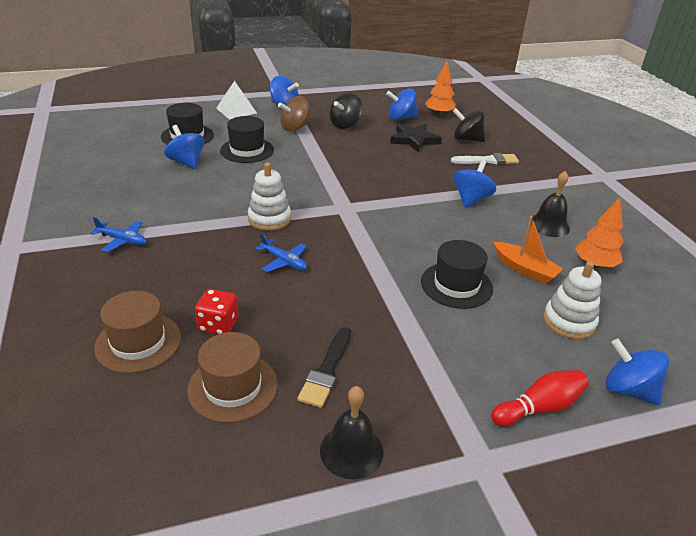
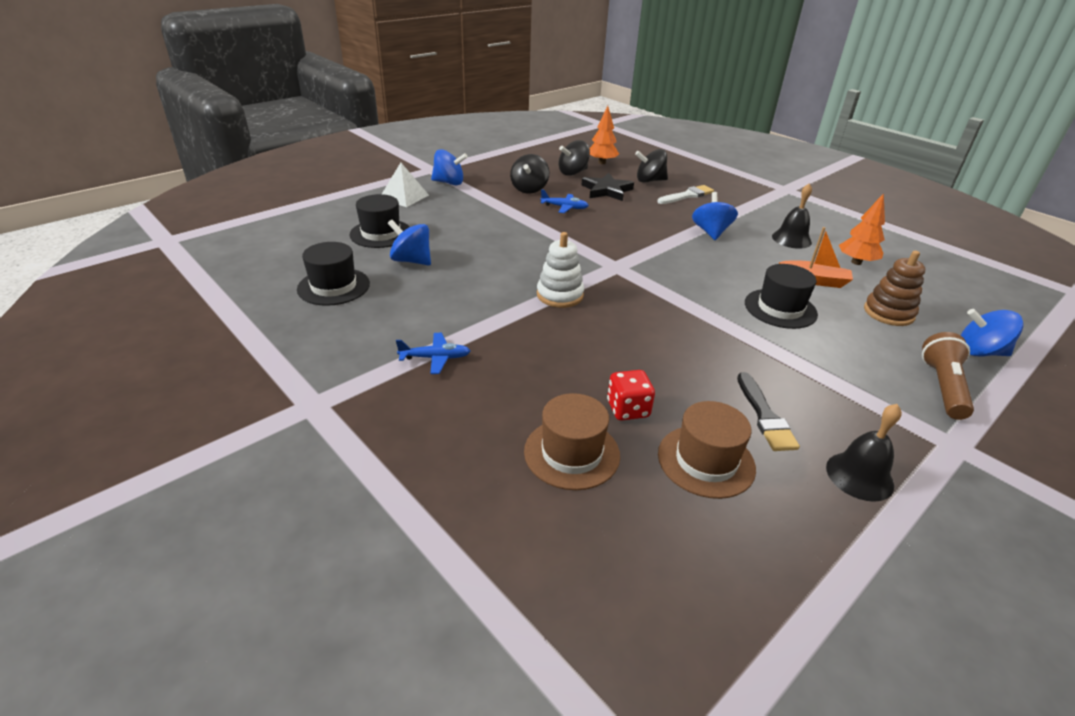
camera: 25 degrees left, 0 degrees up
black hat [220,116,274,163] -> black hat moved to [297,242,370,306]
blue plane [255,233,307,272] -> blue plane moved to [540,189,589,213]
brown spinning top [278,96,310,132] -> none
blue spinning top [386,88,418,120] -> black spinning top [559,140,590,176]
red bowling pin [491,370,589,427] -> brown flashlight [922,332,974,420]
white stacking toy [543,261,601,340] -> brown stacking toy [864,251,925,326]

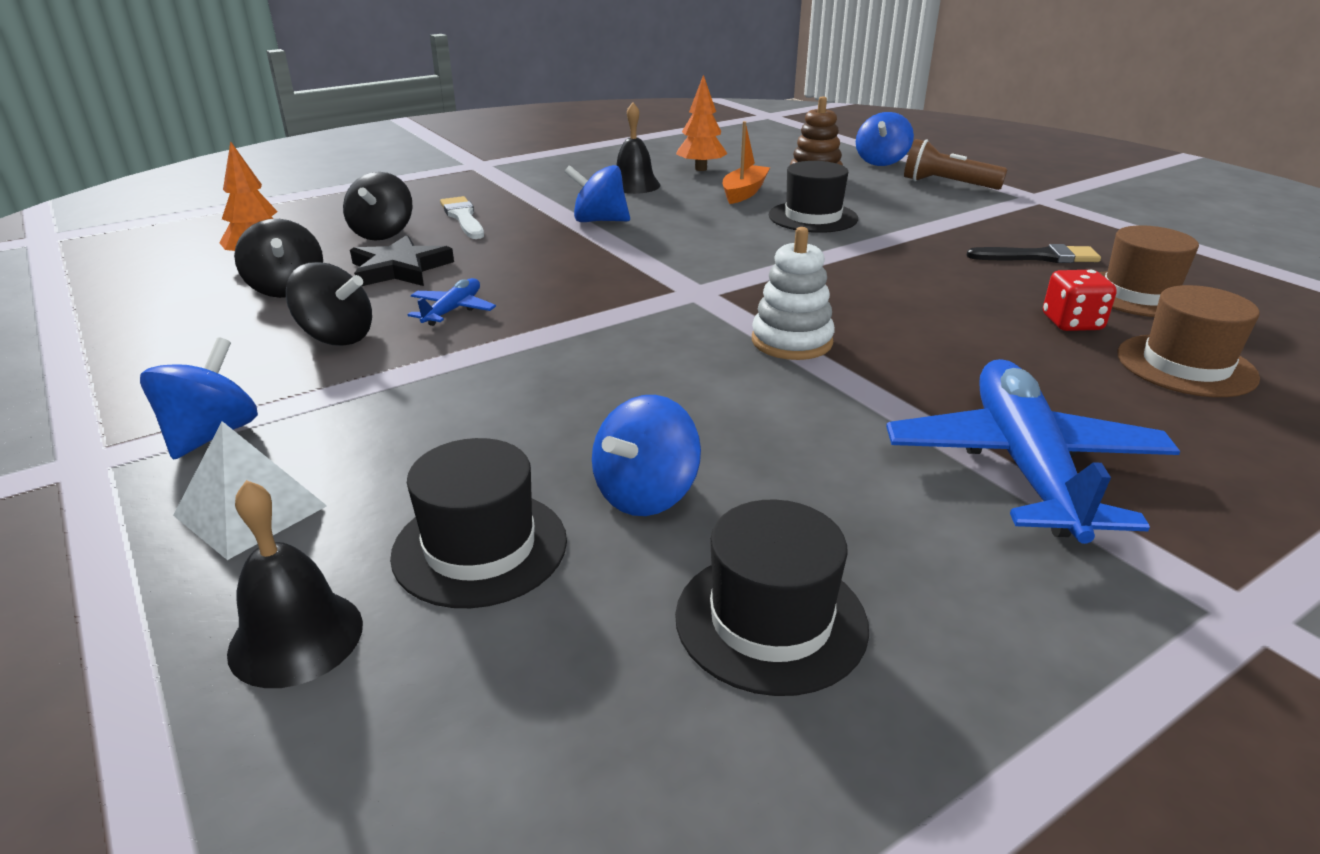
camera: 80 degrees left, 5 degrees down
blue plane [396,333,470,374] -> blue plane [886,359,1181,544], size x2.20
black bell [826,404,902,502] -> black bell moved to [227,480,363,688]

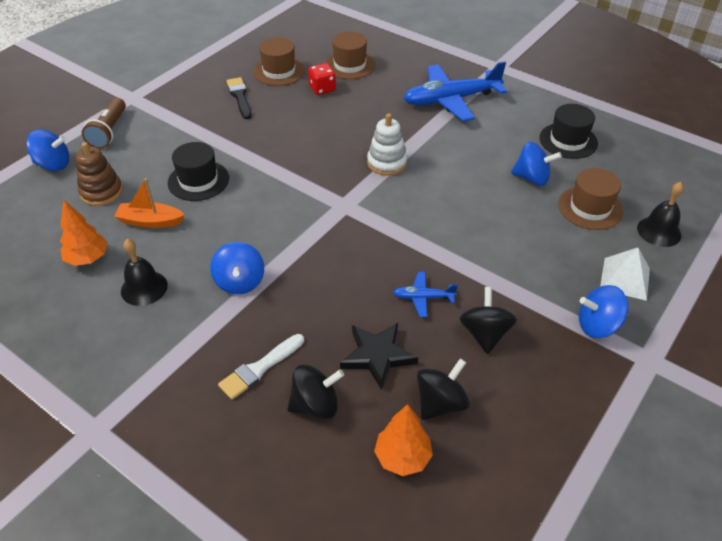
camera: 110 degrees left, 15 degrees up
black hat [390,438,567,608] -> brown hat [558,168,623,230]

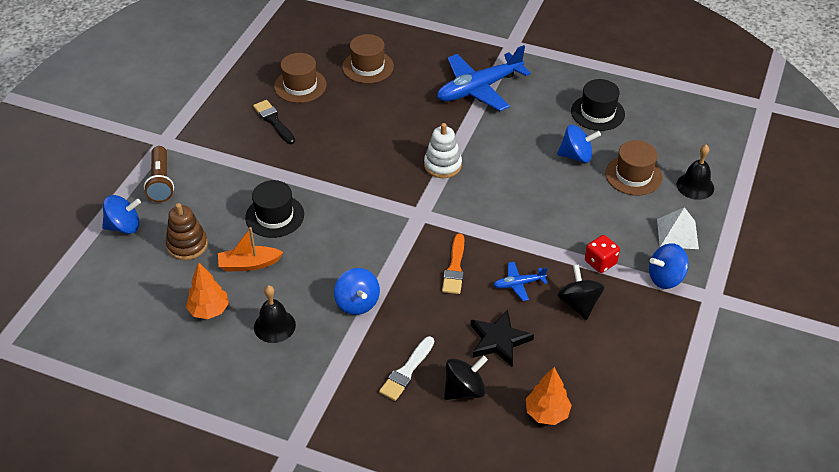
camera: 15 degrees left, 0 degrees up
red dice [308,63,336,95] -> red dice moved to [585,235,620,273]
black spinning top [417,358,470,420] -> none
none -> orange brush [442,234,464,294]

